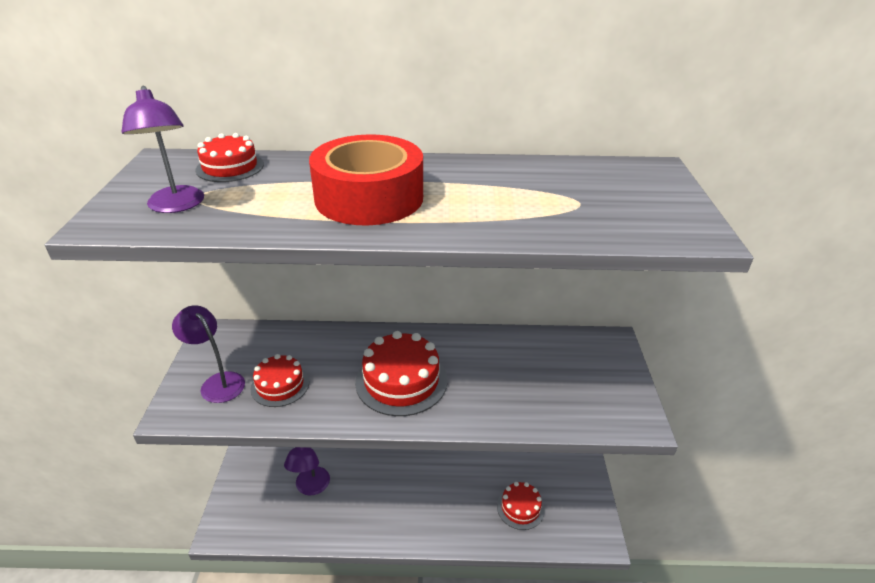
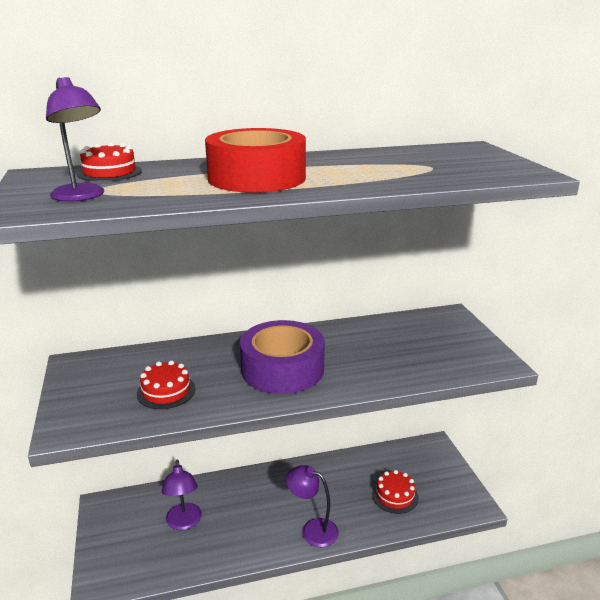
camera: 15 degrees left, 10 degrees down
purple lamp [172,305,245,403] -> purple lamp moved to [286,465,339,547]
red cake [355,331,447,416] -> purple tape [240,320,325,394]

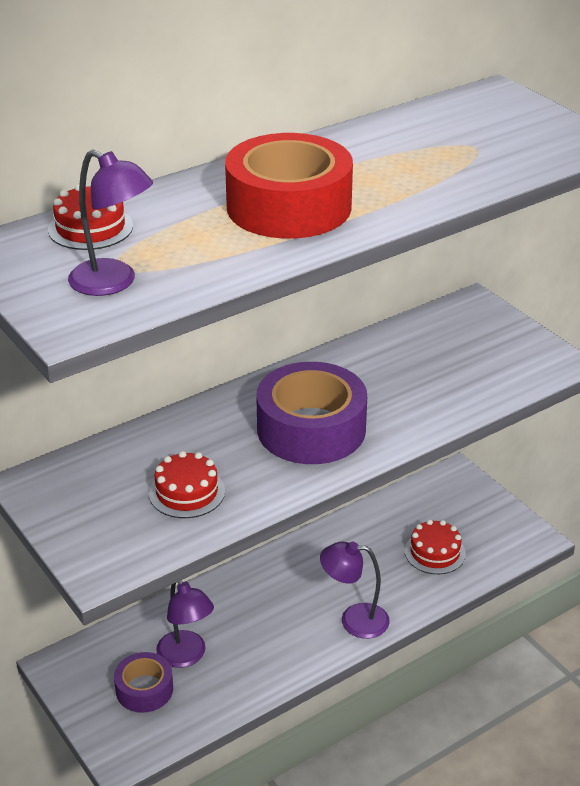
camera: 20 degrees left, 10 degrees up
none -> purple tape [114,652,173,713]

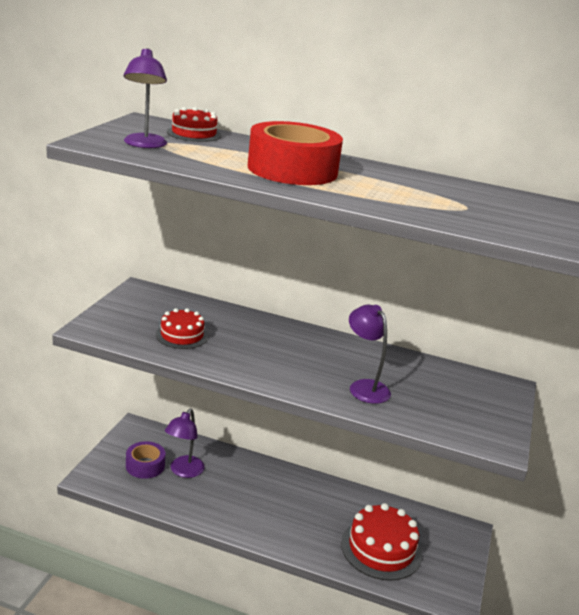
camera: 50 degrees right, 10 degrees down
purple tape [256,362,367,464] -> none
purple lamp [320,542,390,639] -> purple lamp moved to [349,305,391,404]
red cake [405,519,466,574] -> red cake [341,503,422,581], size x1.62

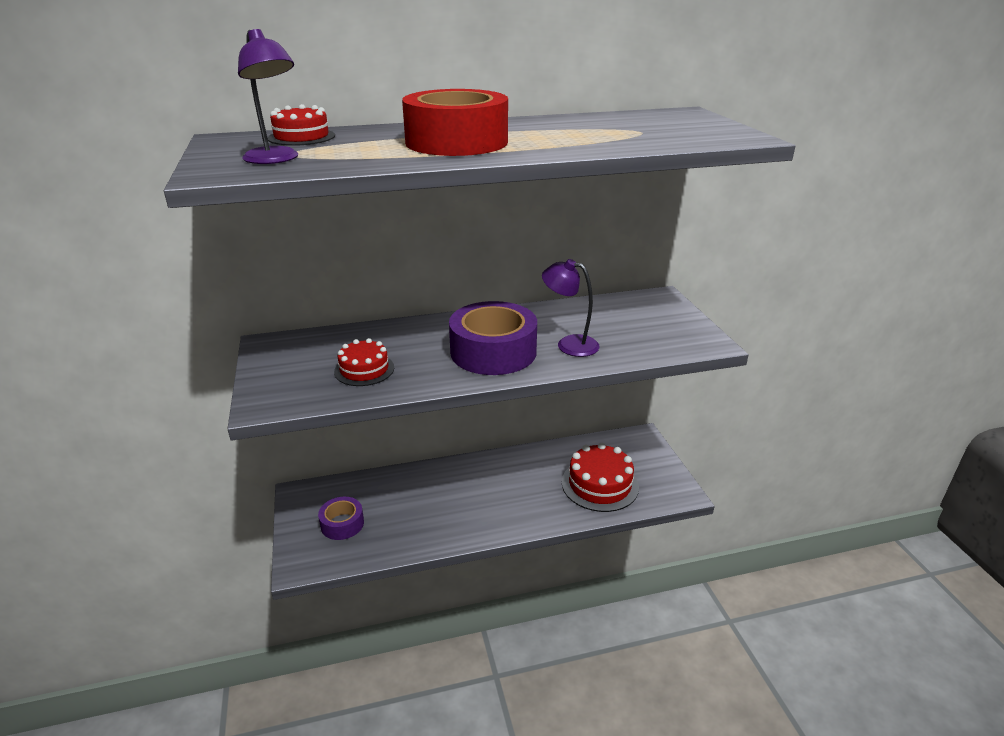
camera: 30 degrees left, 5 degrees up
purple lamp [165,408,205,478] -> none
none -> purple tape [449,301,537,375]

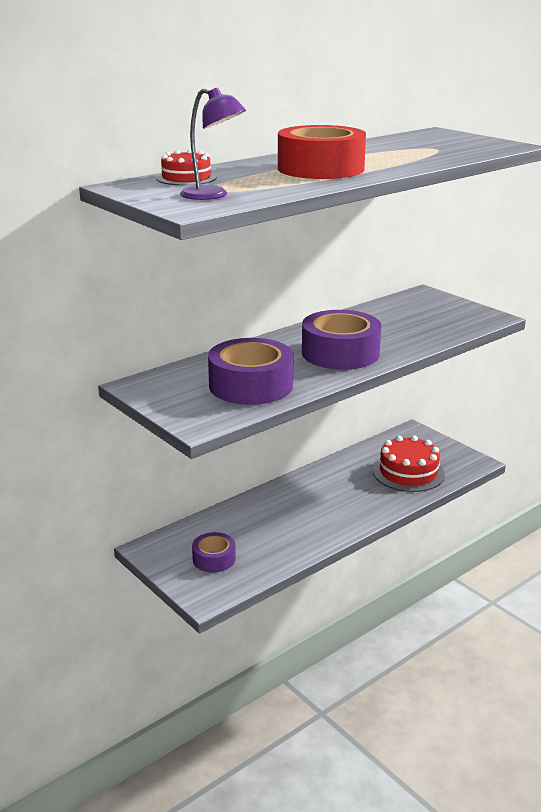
camera: 25 degrees left, 5 degrees down
red cake [334,338,394,386] -> purple tape [208,338,293,405]
purple lamp [542,259,600,357] -> none

